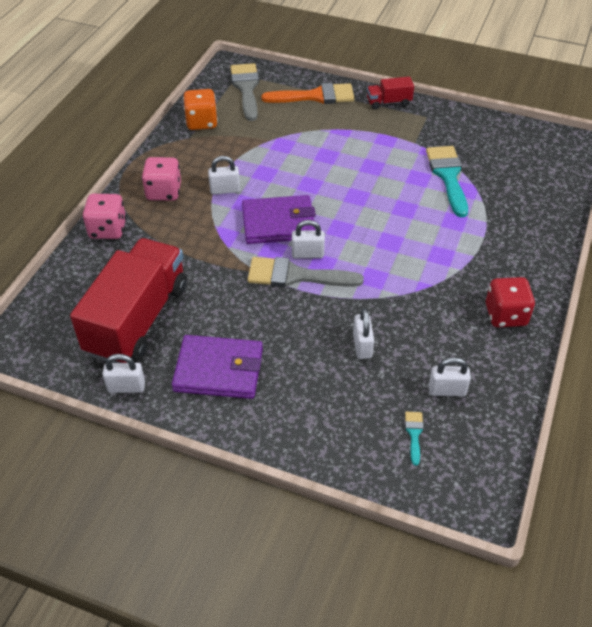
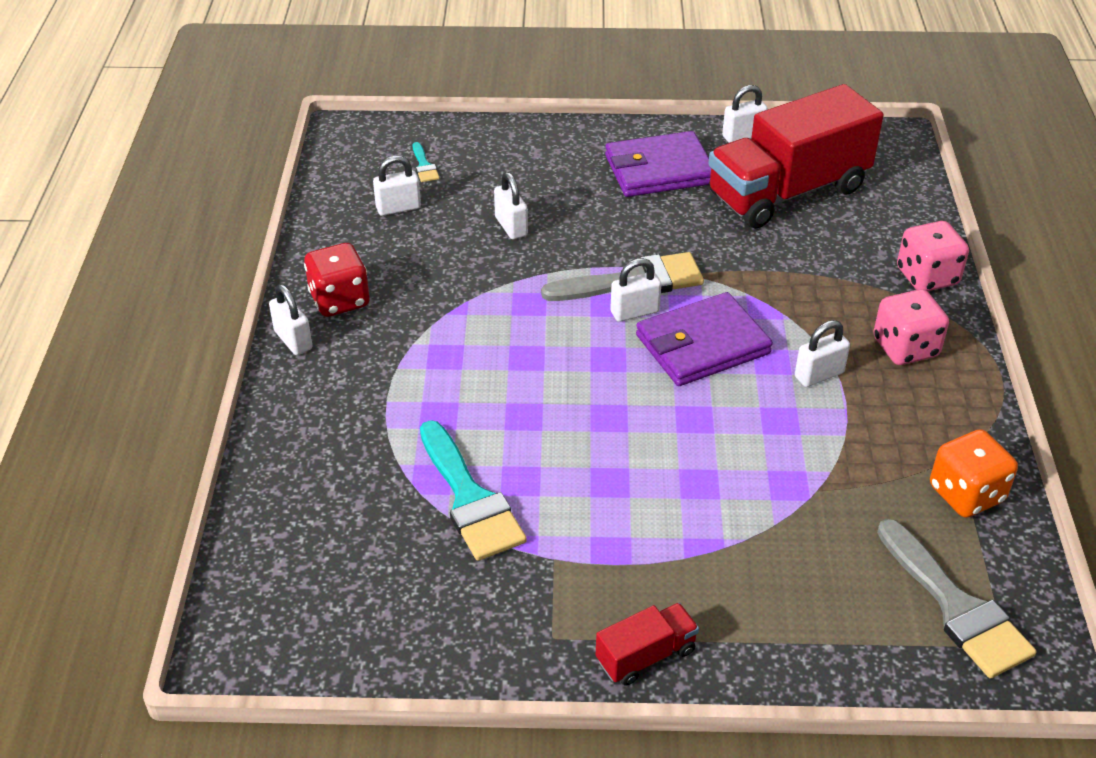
camera: 160 degrees right, 5 degrees down
red truck [70,238,187,363] -> red truck turned 60 degrees clockwise [708,84,884,229]
orange brush [261,83,355,104] -> none
none -> white padlock [269,284,313,355]

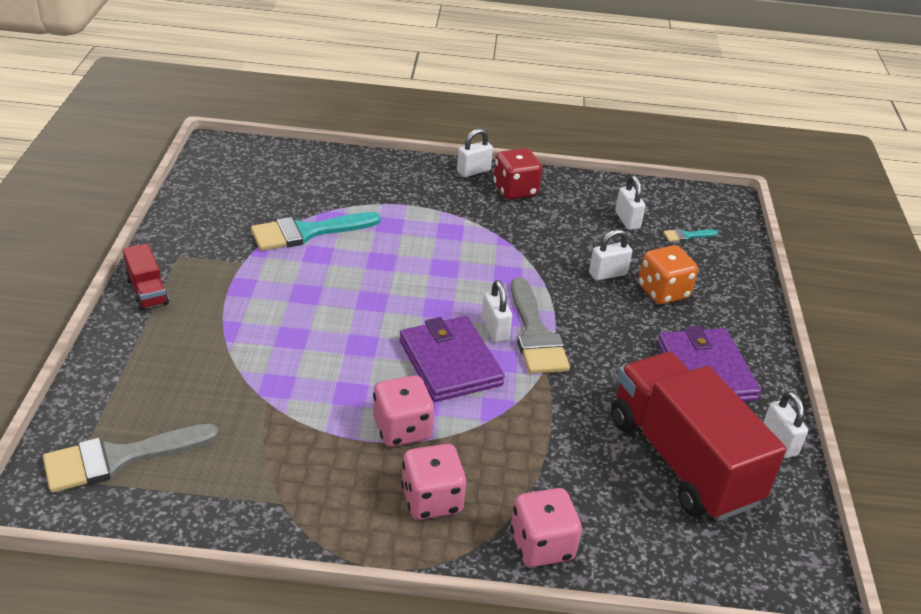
camera: 90 degrees right, 5 degrees down
white padlock [795,320,850,387] -> pink dice [373,375,435,447]
orange dice [930,429,1018,518] -> orange dice moved to [638,245,698,304]

